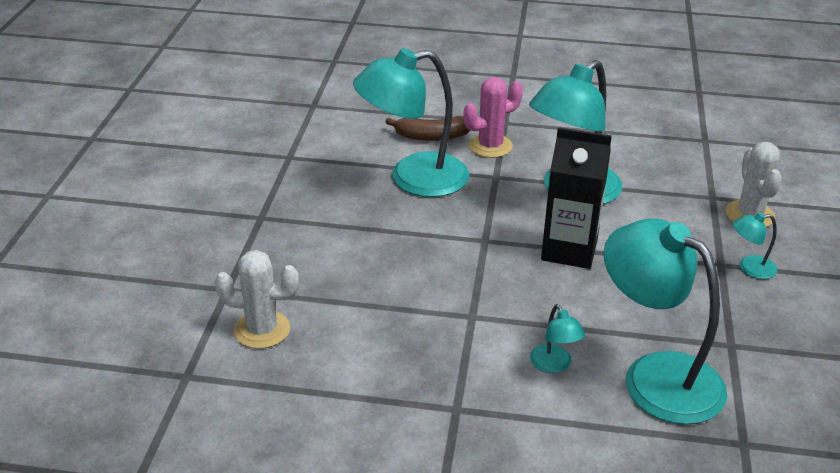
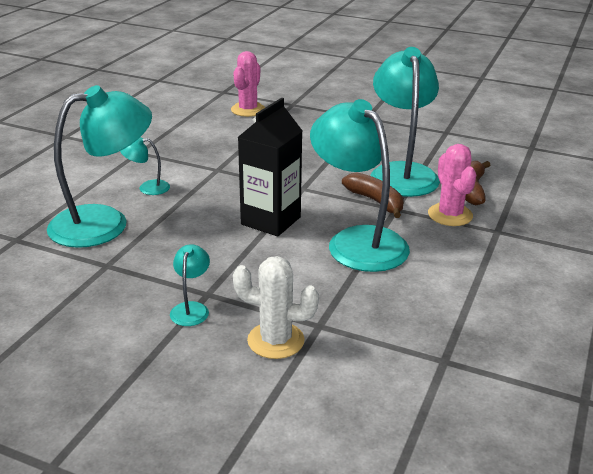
camera: 105 degrees right, 5 degrees down
white cactus [215,250,299,349] -> pink cactus [231,51,265,117]
none -> brown banana [342,172,404,218]

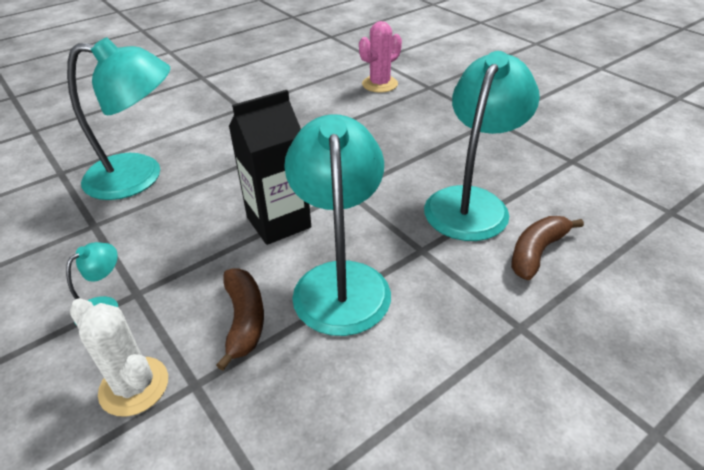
camera: 30 degrees right, 10 degrees up
turquoise lamp [120,137,170,195] -> none
brown banana [342,172,404,218] -> brown banana moved to [216,268,264,371]
pink cactus [428,144,476,226] -> none

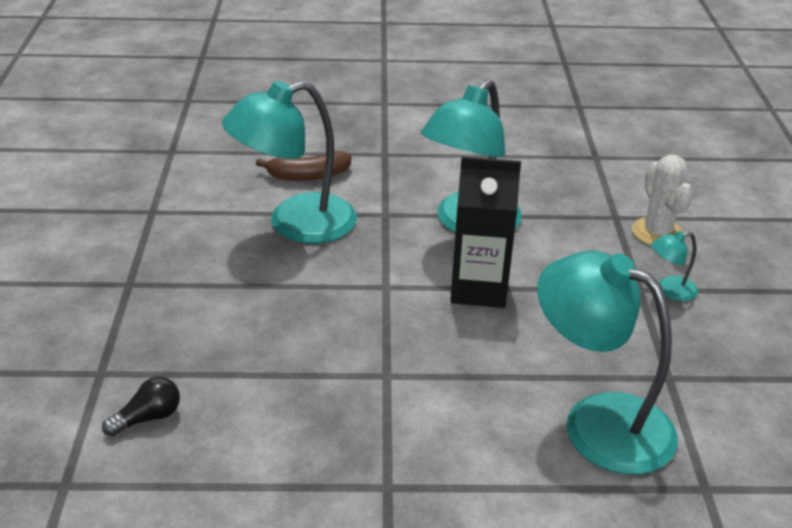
camera: 145 degrees left, 5 degrees down
brown banana [216,268,264,371] -> none
pink cactus [359,21,402,93] -> black light bulb [102,377,180,436]

